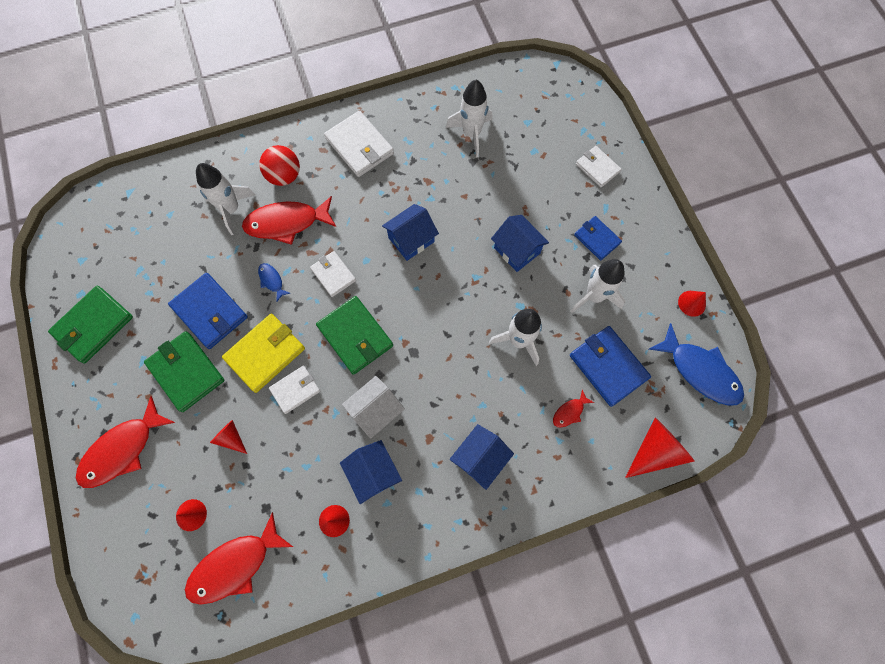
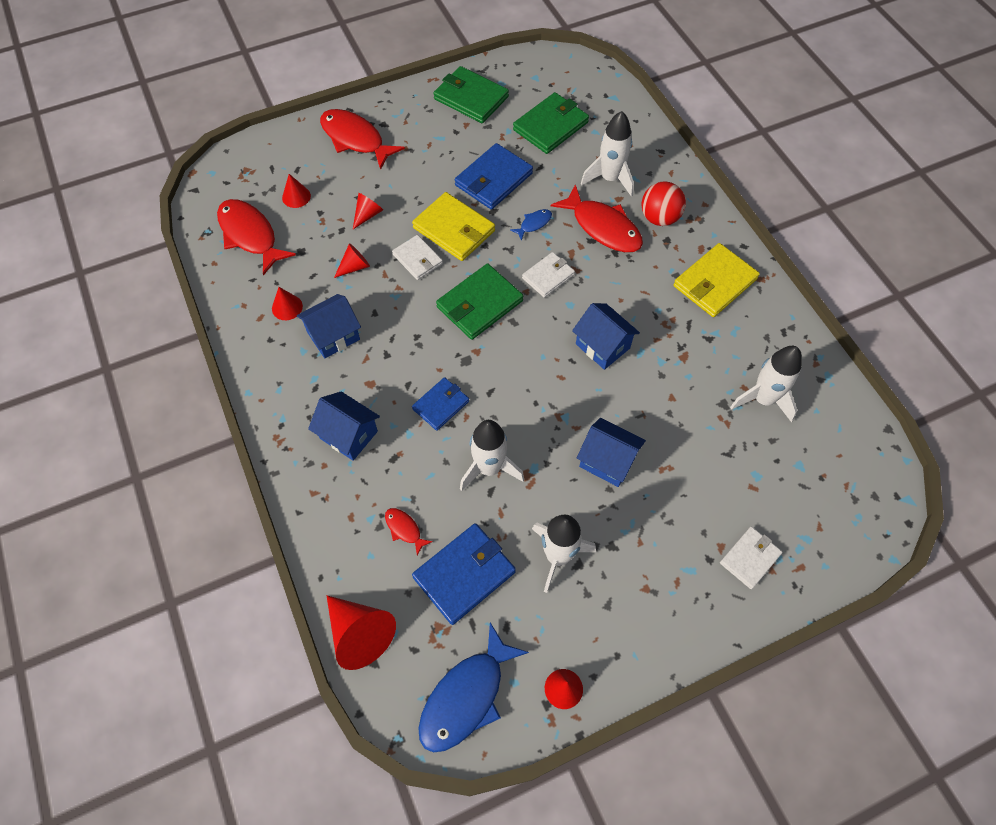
camera: 85 degrees right, 10 degrees down
green wallet [144,331,224,412] -> green wallet moved to [513,92,589,154]
red fish [242,196,336,245] -> red fish turned 150 degrees clockwise [551,184,643,252]
white wallet [324,111,394,177] -> yellow wallet [673,243,760,317]
white house [342,376,405,439] -> none
blue house [491,215,549,272] -> blue house turned 75 degrees clockwise [577,418,646,487]
blue wallet [574,216,622,261] -> blue wallet moved to [412,377,469,431]
none -> red cone [334,243,370,278]

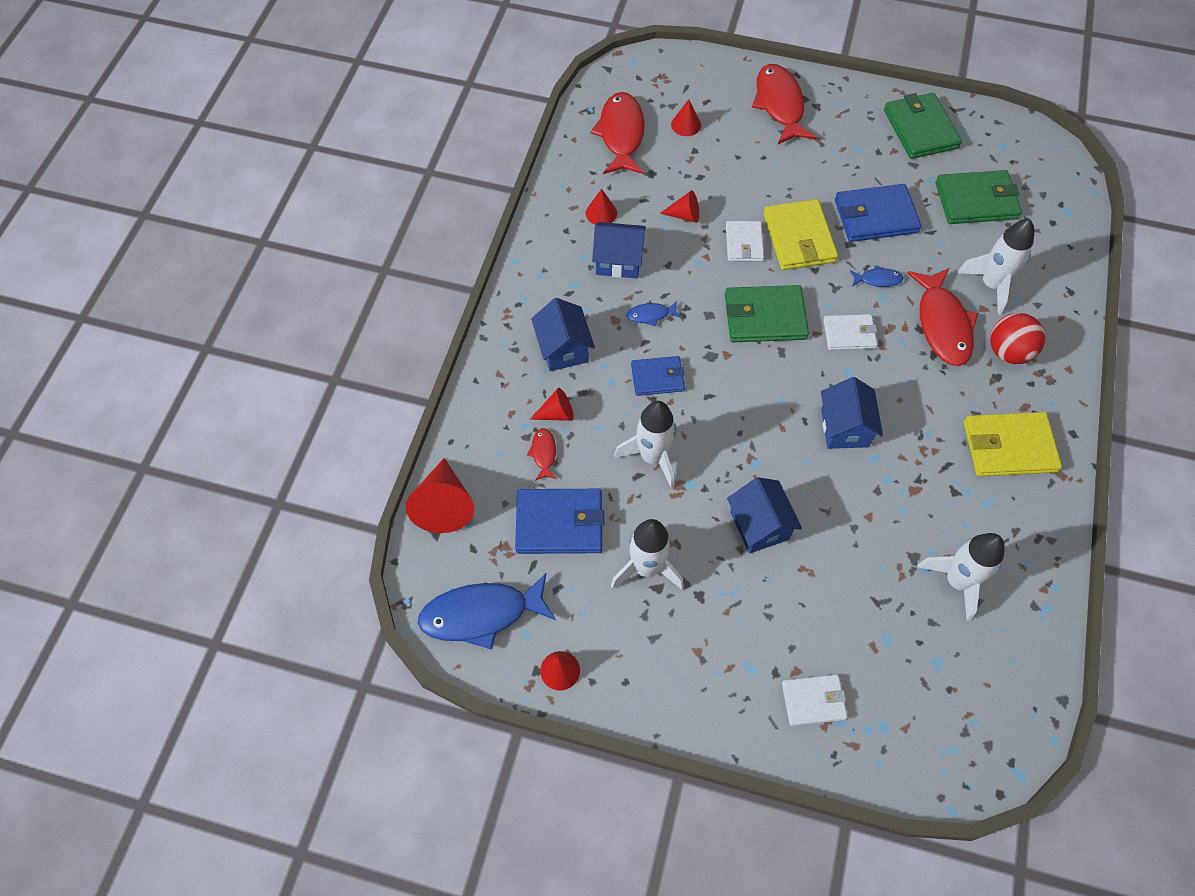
camera: 40 degrees right, 0 degrees up
red cone [353,193,383,229] -> red cone moved to [530,388,574,421]
none -> blue fish [627,301,681,327]

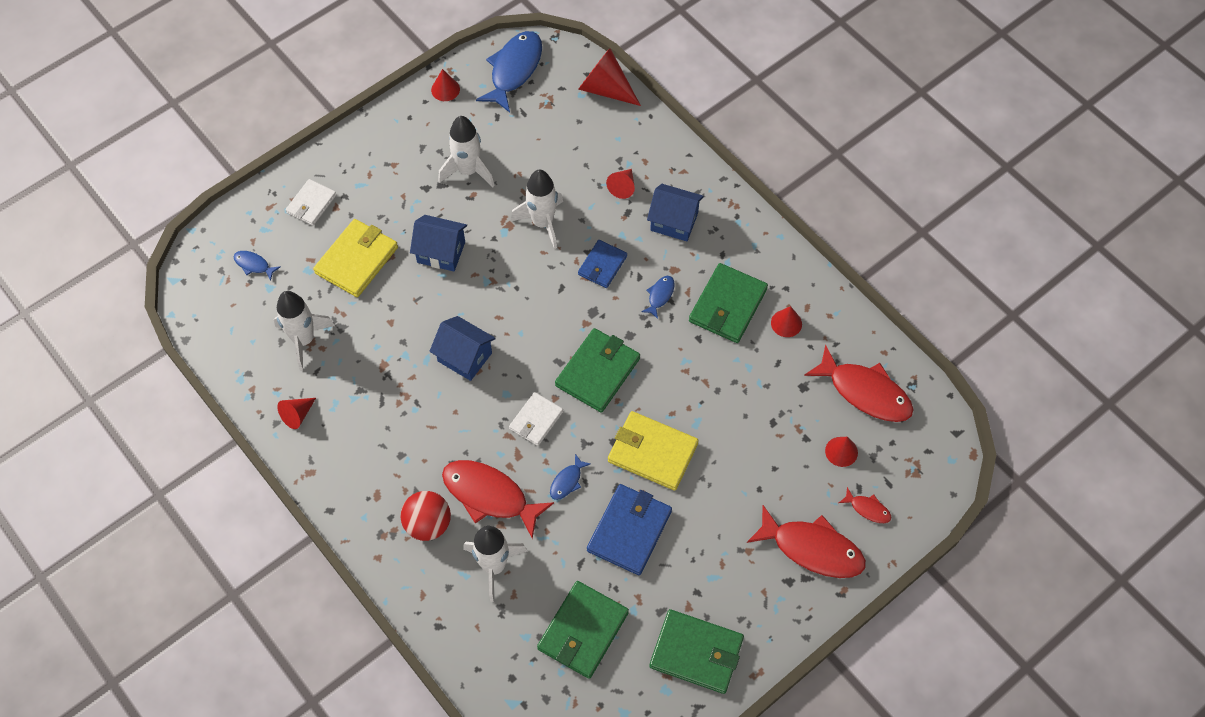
camera: 125 degrees right, 0 degrees up
blue wallet [515,489,604,554] -> none
red fish [527,428,556,481] -> red fish moved to [839,487,892,523]
blue house [592,222,646,278] -> green wallet [689,263,768,343]
red cone [660,190,699,223] -> red cone moved to [277,398,316,429]
white wallet [726,221,764,261] -> none
yellow wallet [964,412,1062,476] -> yellow wallet moved to [313,219,398,297]
none -> blue fish [233,251,281,281]

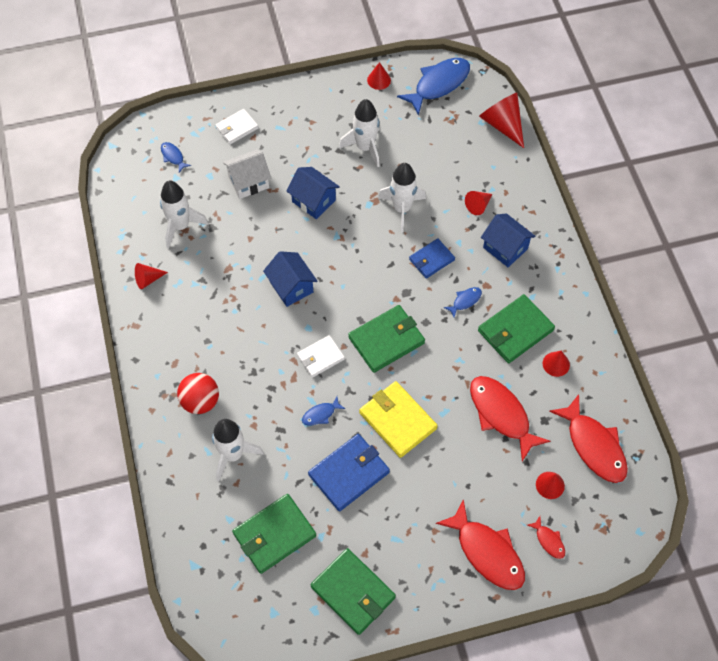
camera: 25 degrees right, 0 degrees up
yellow wallet [313,219,398,297] -> white house [223,149,271,199]
red fish [442,460,554,539] -> red fish moved to [470,376,550,461]

